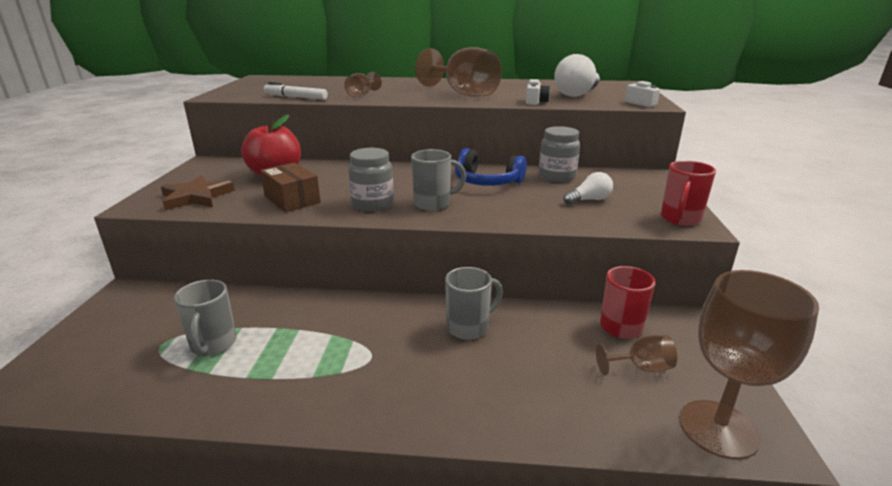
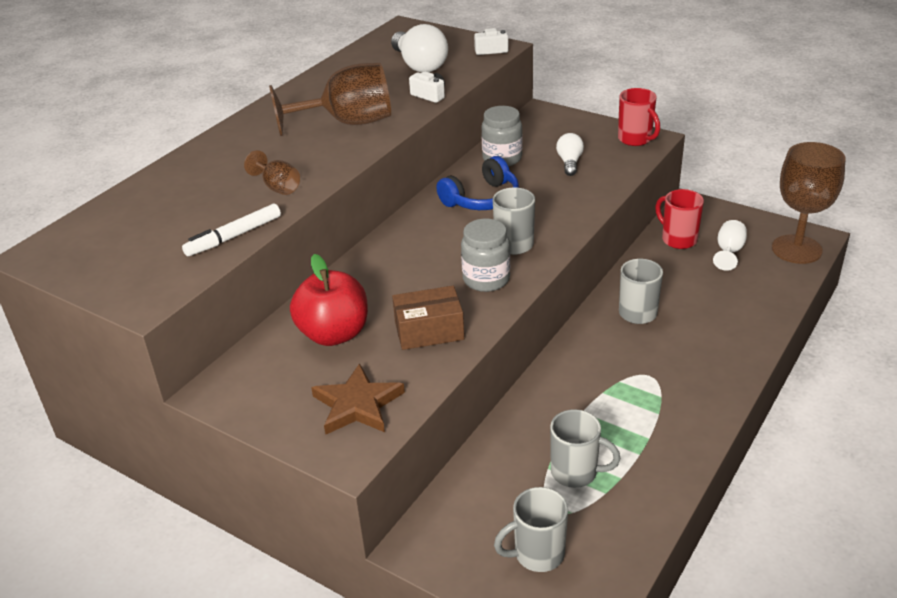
camera: 60 degrees left, 10 degrees up
brown goblet [596,335,677,375] -> white goblet [713,220,747,271]
none -> grey mug [494,487,568,572]

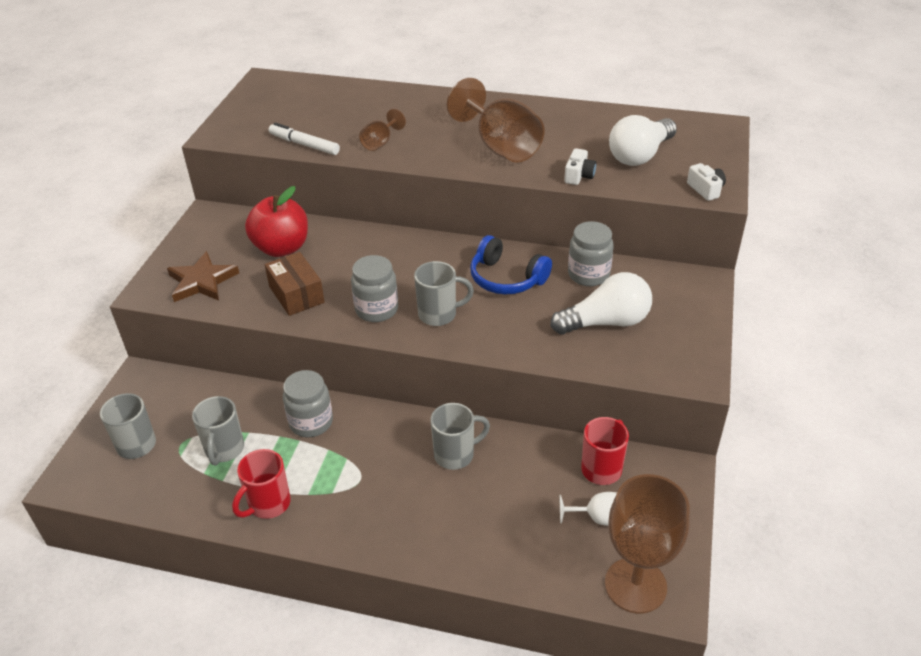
camera: 70 degrees right, 5 degrees up
white light bulb [556,133,584,176] -> white light bulb [551,272,652,334], size x1.77
red mug [618,88,660,146] -> red mug moved to [232,449,291,519]
none -> grey jar [283,370,333,437]

